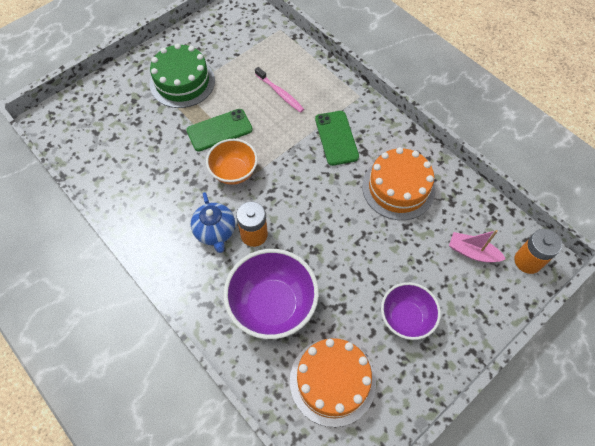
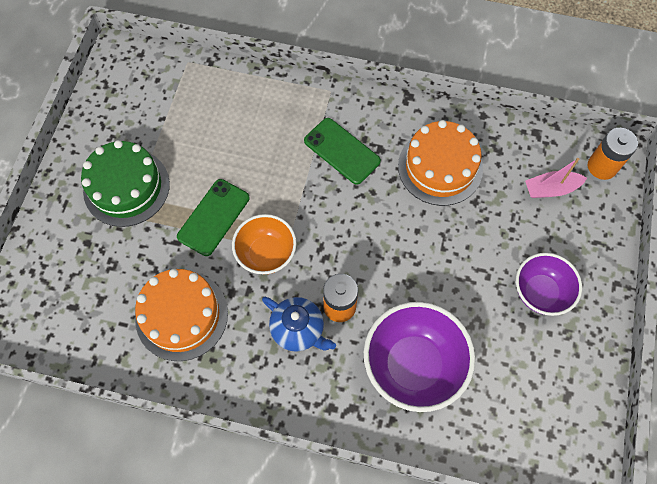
camera: 35 degrees left, 5 degrees up
pink toothbrush [255,67,304,113] -> none
orange cake [290,338,376,427] -> orange cake moved to [135,269,228,361]

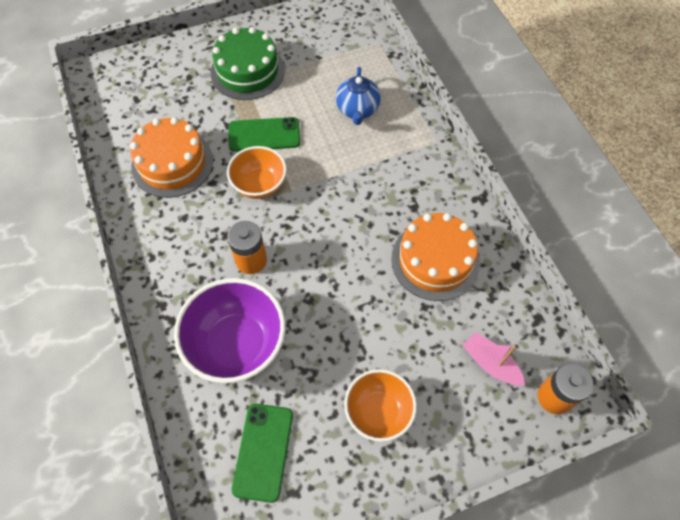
camera: 55 degrees right, 5 degrees down
blue teapot [262,296,336,352] -> blue teapot moved to [336,67,381,125]
green phone [304,118,381,185] -> green phone moved to [232,404,293,503]
purple bowl [516,253,582,316] -> orange bowl [344,369,417,442]

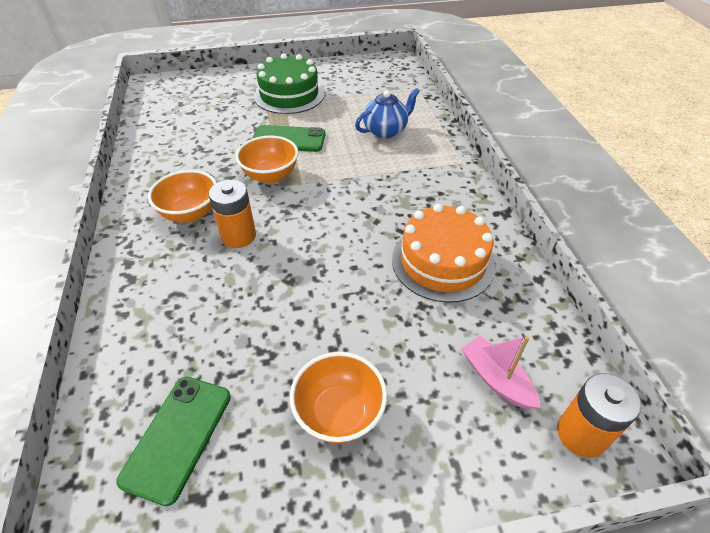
camera: 10 degrees right, 15 degrees down
orange cake [130,117,213,198] -> none
purple bowl [174,278,286,383] -> none
blue teapot [336,67,381,125] -> blue teapot turned 135 degrees counterclockwise [355,88,420,138]
none -> orange bowl [148,170,217,223]

